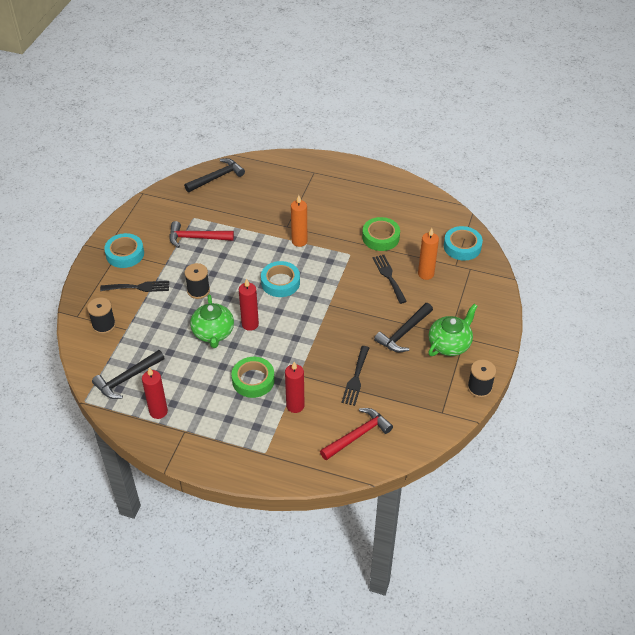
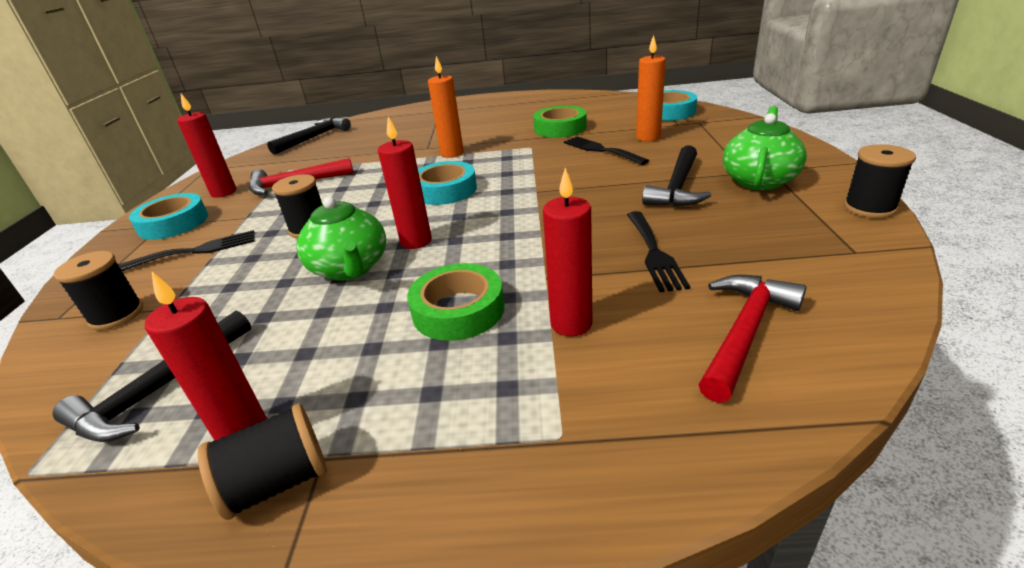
camera: 15 degrees left, 15 degrees down
none -> red candle [177,94,236,198]
none -> black spool [198,403,327,520]

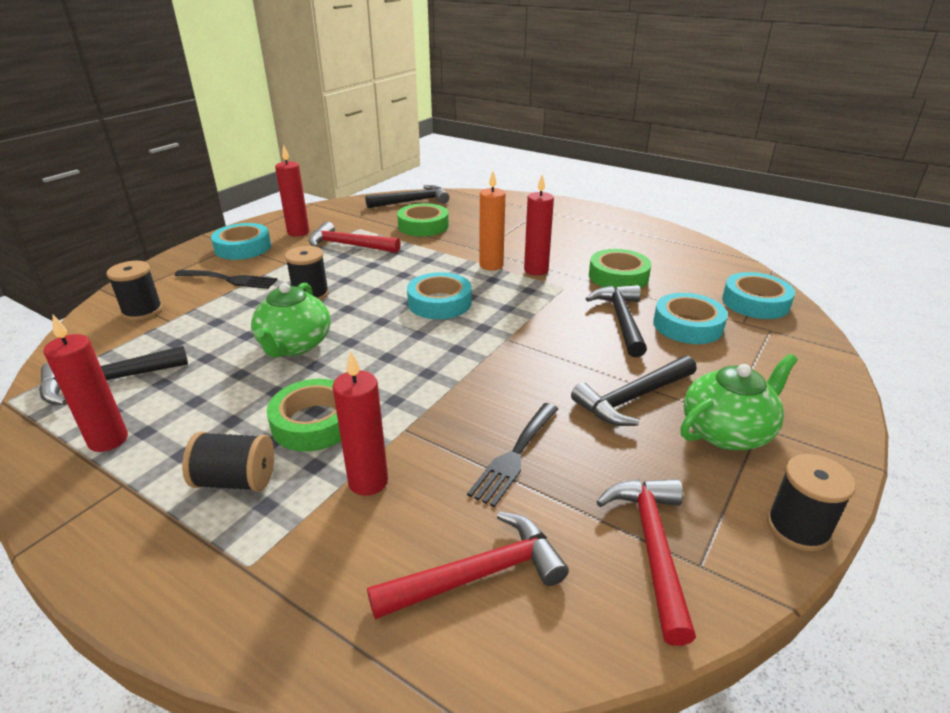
camera: 30 degrees right, 0 degrees up
black spool [198,403,327,520] -> black spool moved to [182,432,274,492]
red candle [378,116,432,249] -> red candle moved to [524,175,554,275]
black fork [564,136,649,165] -> black hammer [586,285,647,357]
orange candle [636,35,666,141] -> turquoise tape [653,293,728,344]
none -> green tape [397,203,449,237]
none -> red hammer [597,479,696,646]

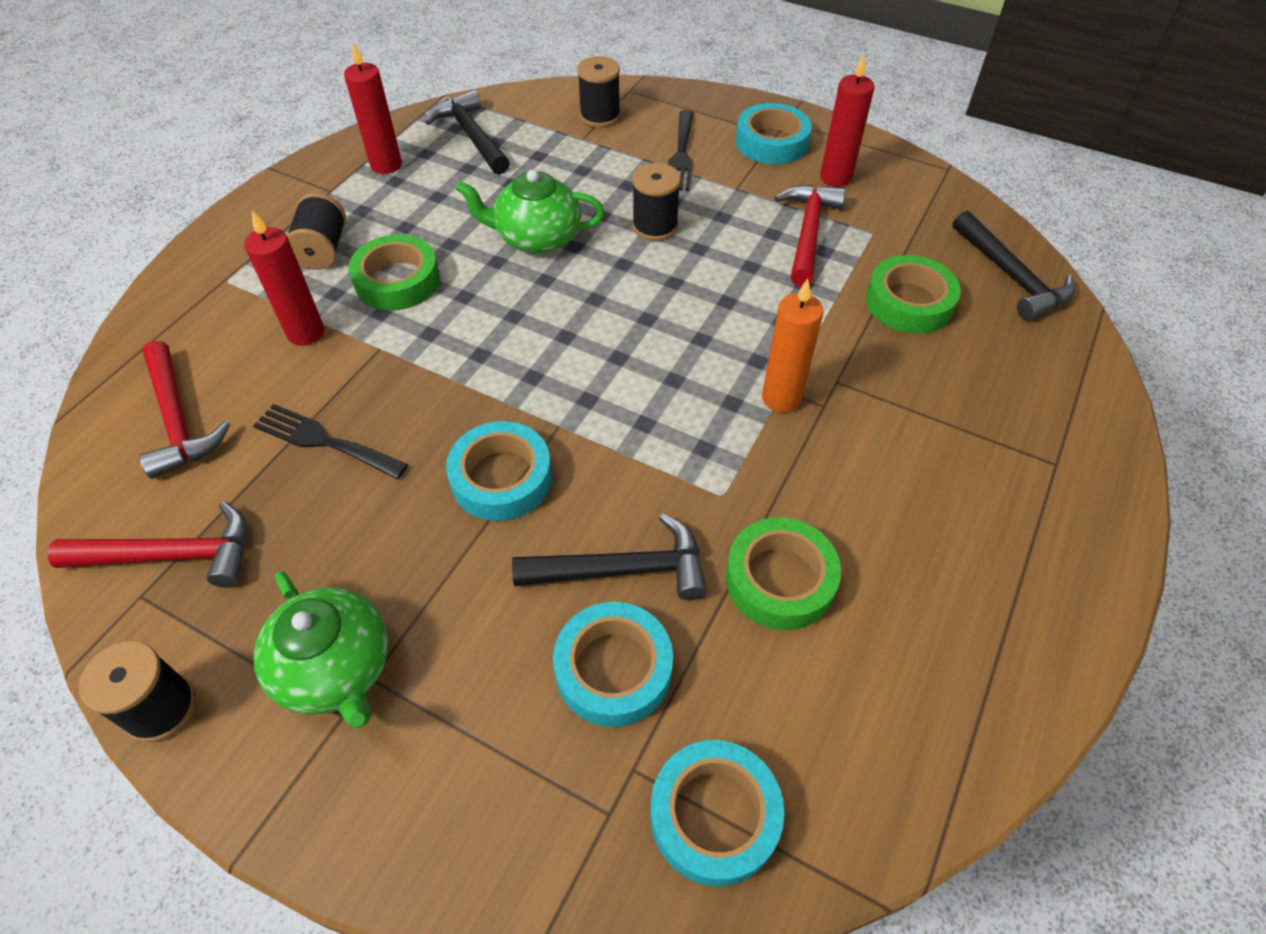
camera: 85 degrees right, 20 degrees up
turquoise tape [407,272,472,319] -> turquoise tape moved to [446,421,552,521]
red candle [524,175,554,275] -> none
black hammer [571,355,697,426] -> none

